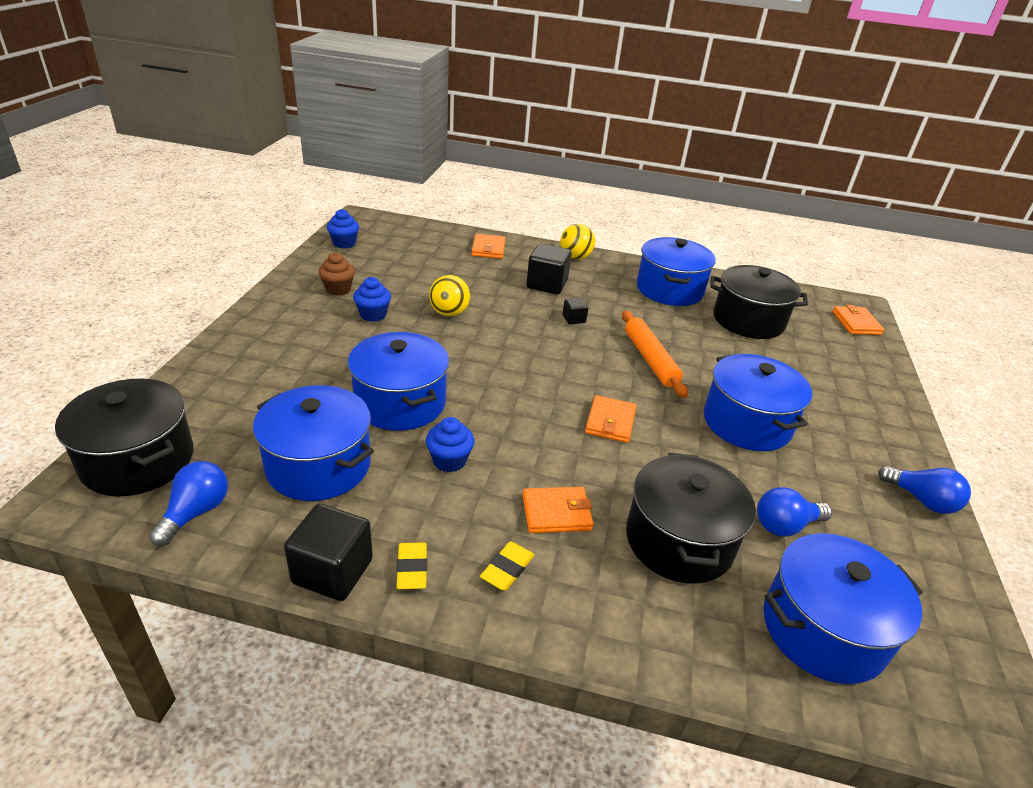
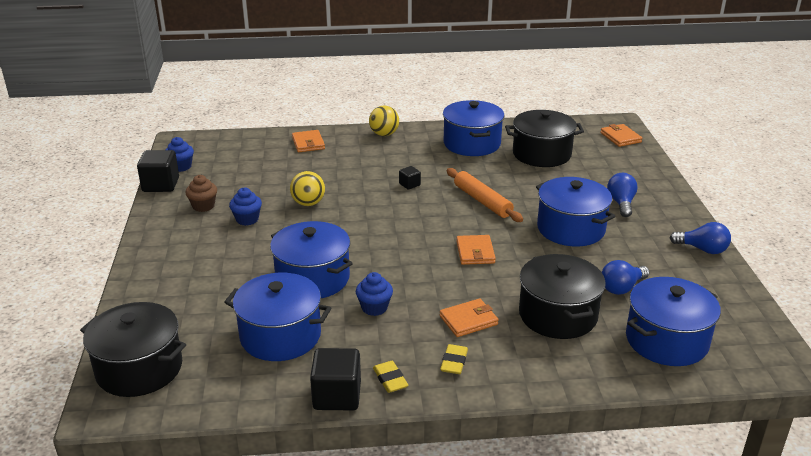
camera: 15 degrees left, 5 degrees down
blue light bulb [149,461,228,546] -> blue light bulb moved to [607,173,638,217]
black cube [526,244,572,295] -> black cube moved to [137,150,179,192]

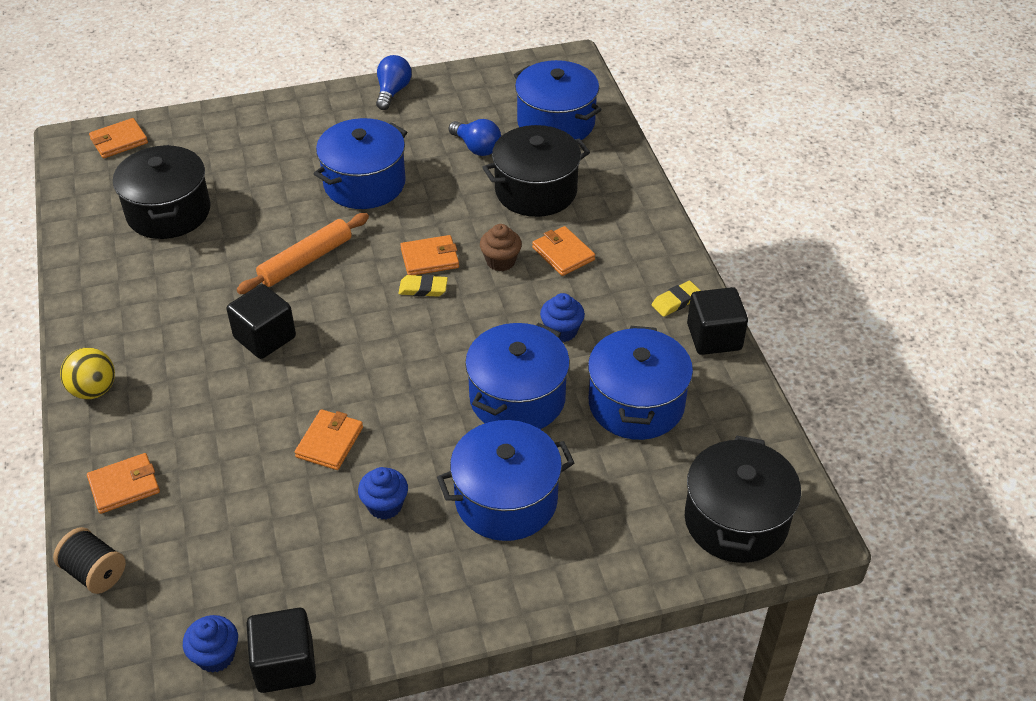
camera: 100 degrees left, 15 degrees up
brown cupcake [185,175,217,212] -> brown cupcake moved to [480,224,522,271]
yellow ball [290,171,325,206] -> orange wallet [295,409,363,470]
black cube [399,166,421,190] -> black cube [227,284,296,359], size x1.95
yellow eraser [440,344,468,374] -> yellow eraser moved to [398,275,448,297]
blue pot [443,100,504,156] -> blue pot moved to [437,420,574,541]
blue light bulb [607,173,638,217] -> none
none -> black spool [53,527,126,594]

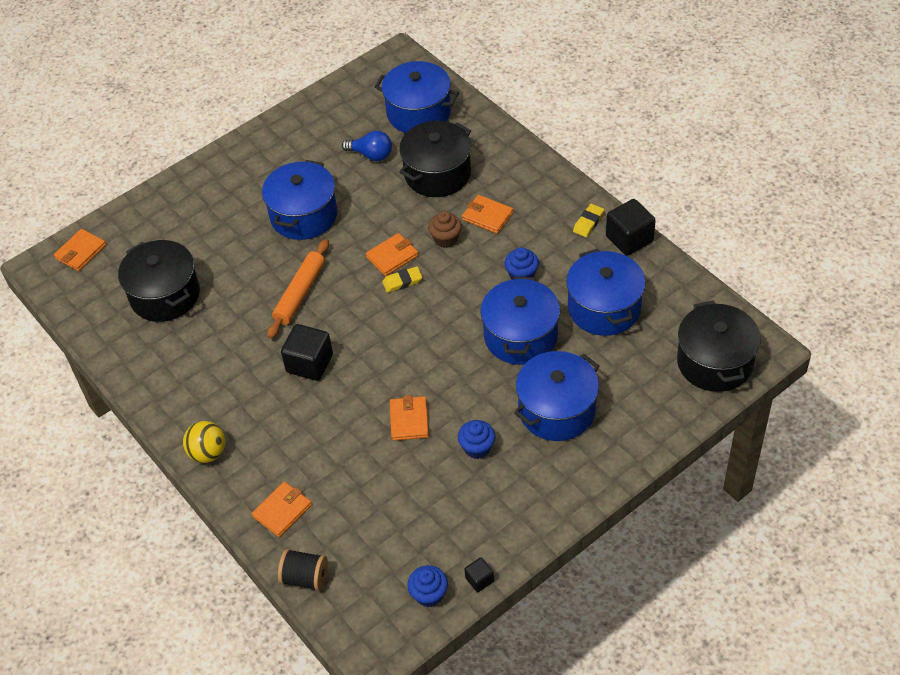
camera: 20 degrees left, 5 degrees up
black cube [246,608,316,693] -> black cube [464,558,494,592], size x0.51
blue light bulb [376,55,412,110] -> none

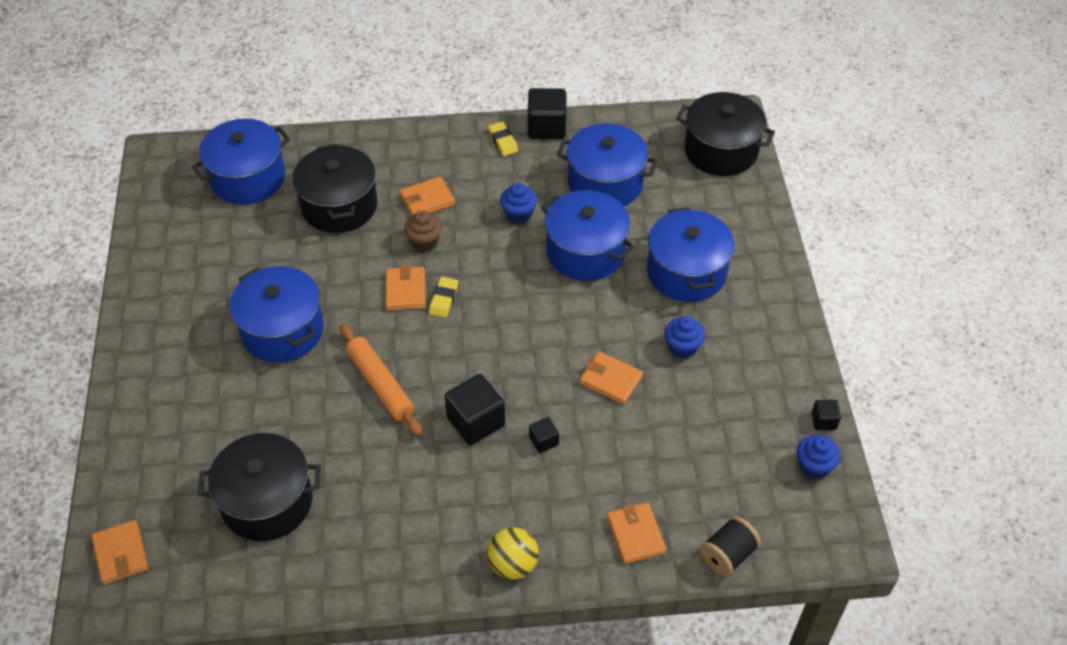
camera: 60 degrees left, 0 degrees up
blue light bulb [342,131,392,161] -> none
none -> black cube [529,417,559,453]

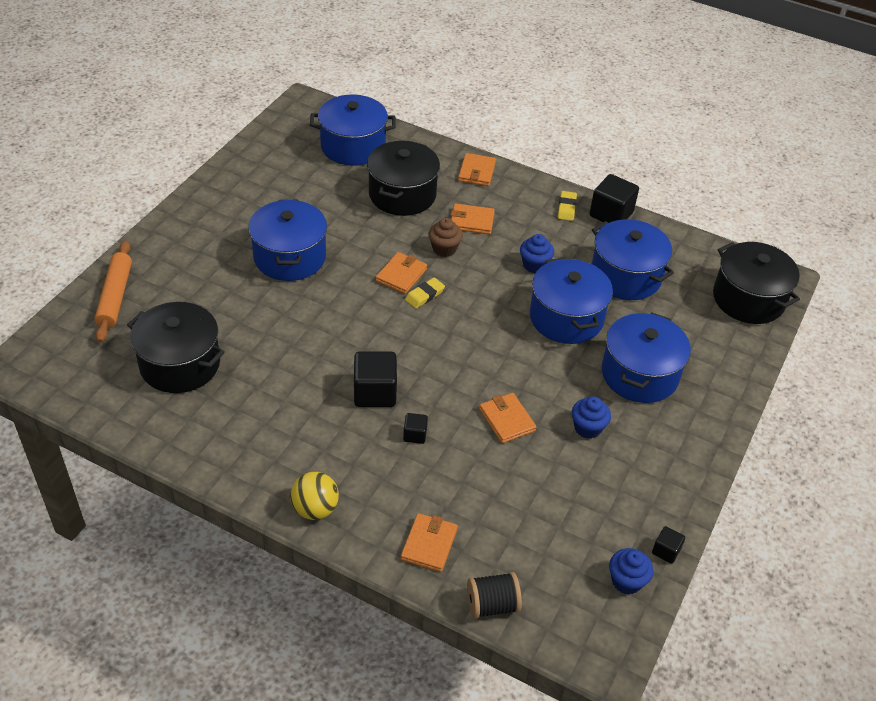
camera: 30 degrees right, 5 degrees down
orange wallet [92,520,148,585] -> orange wallet moved to [458,153,496,186]
orange rolling pin [340,324,422,436] -> orange rolling pin moved to [94,241,132,343]

